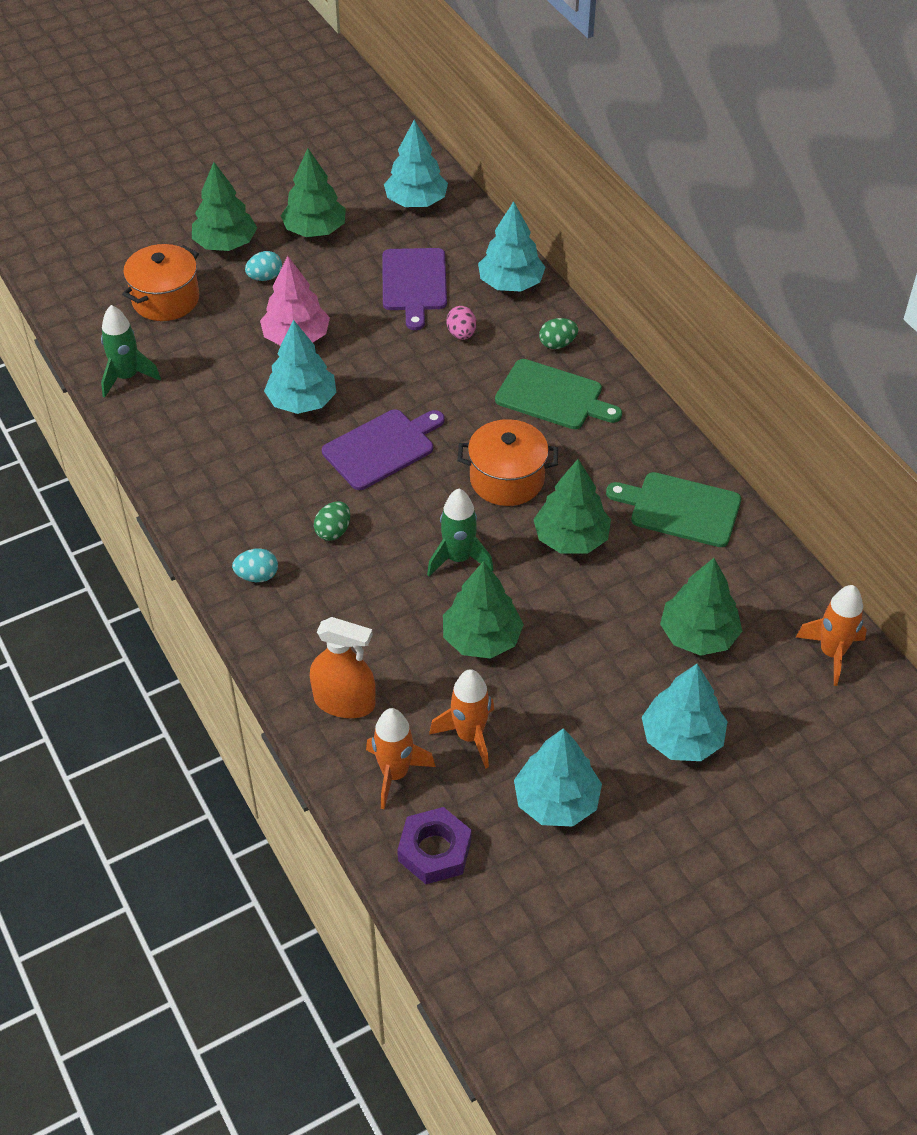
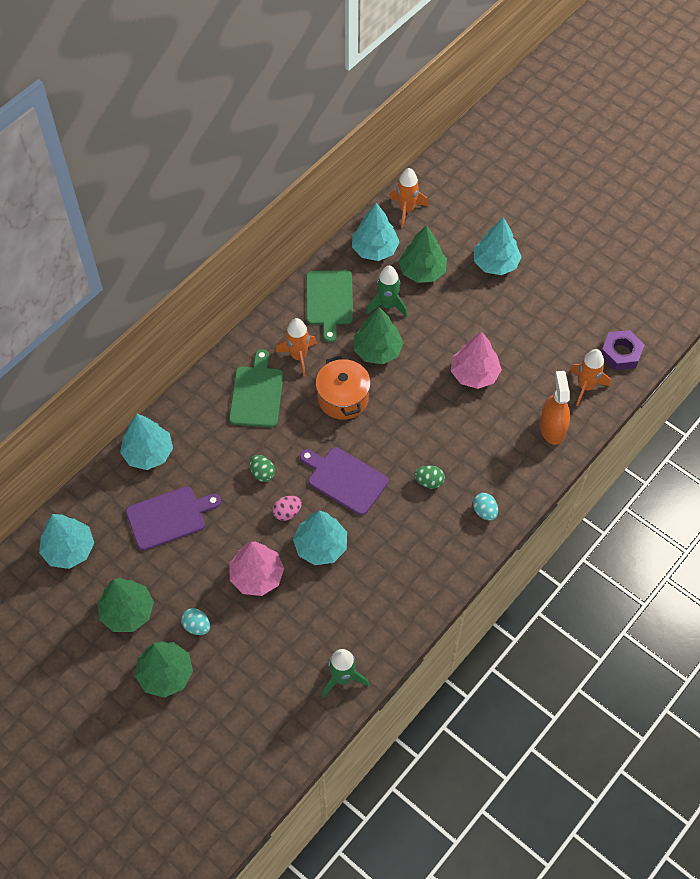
camera: 110 degrees left, 10 degrees up
orange pot [122,244,199,321] -> none
green rocket [427,489,494,576] -> green rocket moved to [366,266,408,317]
orange rocket [429,669,494,769] -> orange rocket moved to [276,318,317,377]
green tree [443,561,524,659] -> pink tree [451,331,502,389]
pink egg [446,306,476,340] -> pink egg moved to [273,496,302,521]
turquoise tree [514,728,602,827] -> turquoise tree moved to [352,203,400,261]
green egg [539,318,578,349] -> green egg moved to [249,455,275,482]

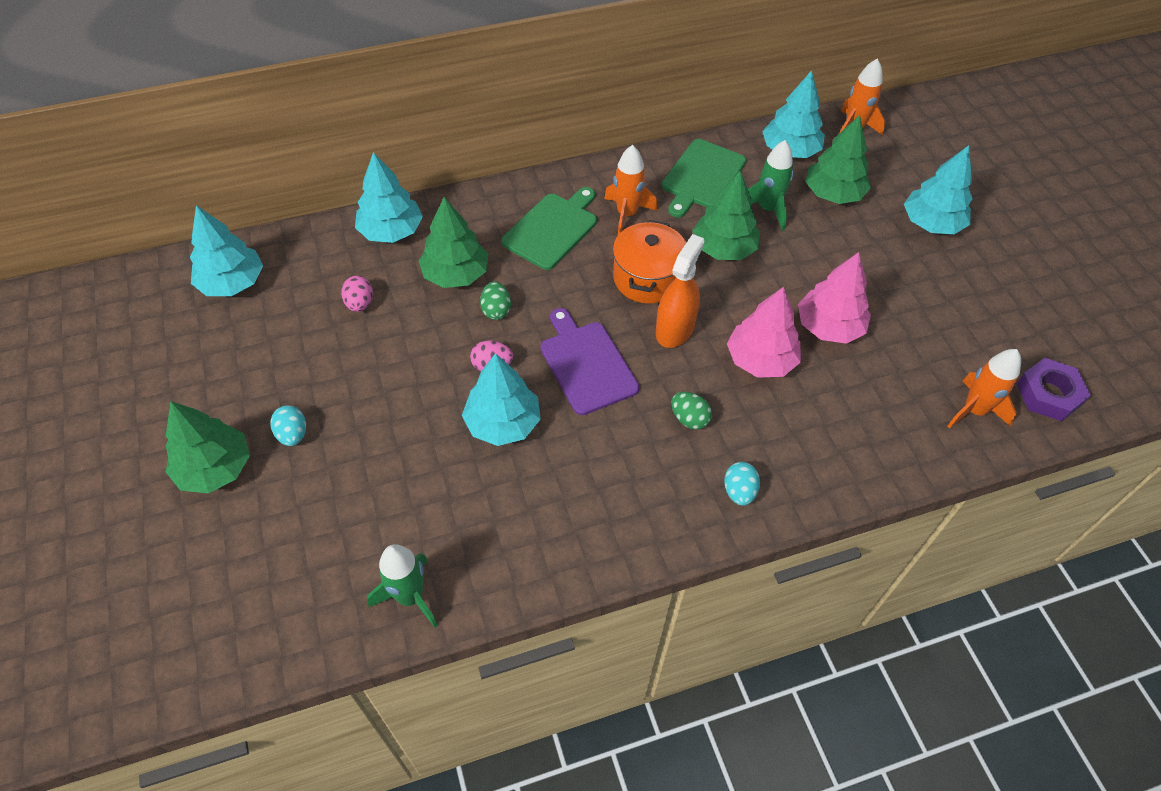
camera: 30 degrees right, 5 degrees down
green tree [98,578,154,632] -> green tree moved to [418,197,488,288]
purple cutting board [126,486,221,551] -> pink egg [341,276,373,312]
pink tree [229,542,284,596] -> pink tree moved to [727,287,801,378]
orange spray bottle [540,371,570,445] -> orange spray bottle moved to [656,234,705,348]

